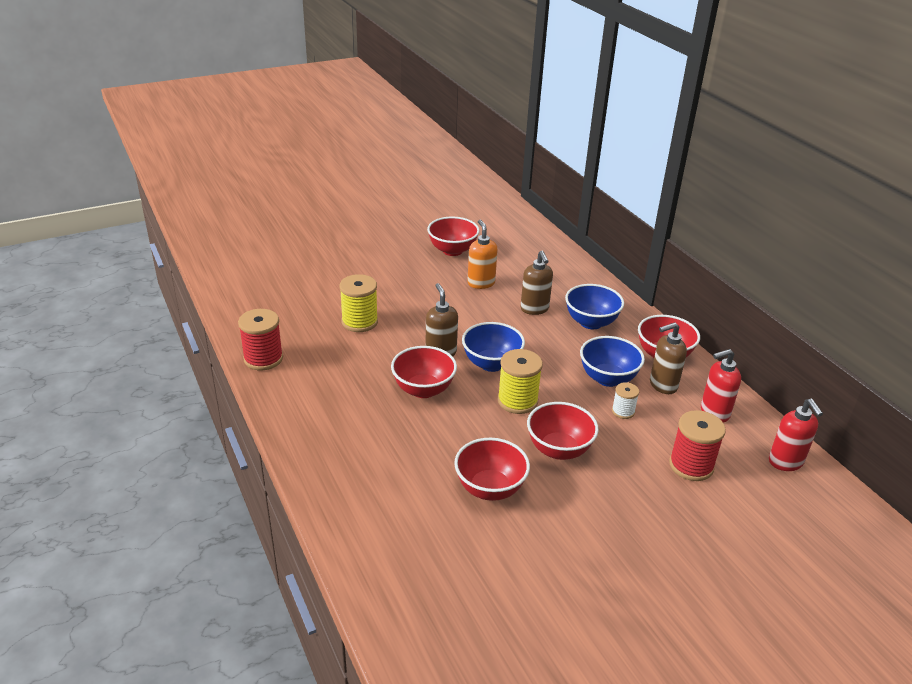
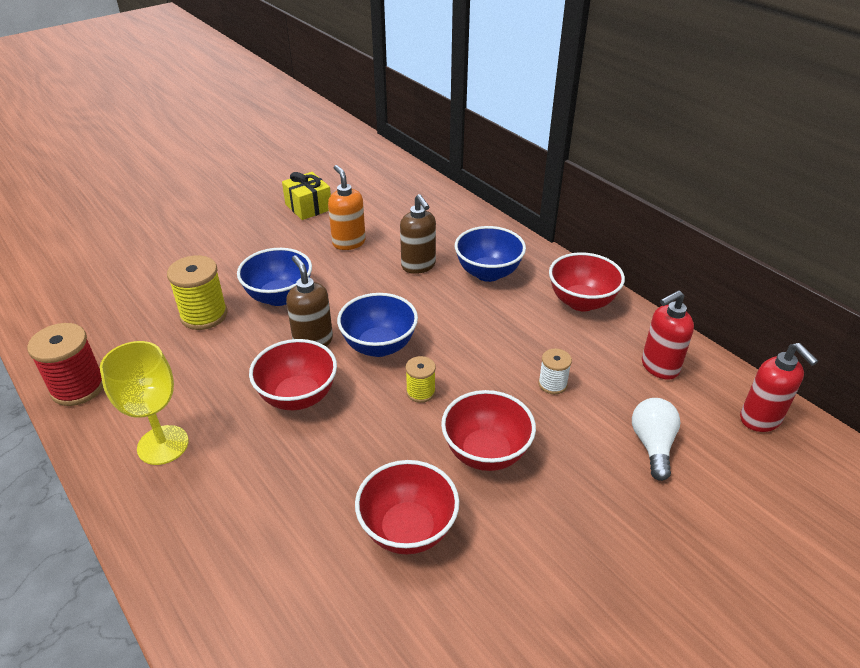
camera: 10 degrees left, 5 degrees up
red bowl [427,217,480,256] -> yellow gift [282,172,331,220]
yellow spool [498,349,543,414] -> yellow spool [405,356,436,403], size x0.56
blue bowl [580,336,645,387] -> blue bowl moved to [237,248,312,306]
brown soap dispenser [650,322,687,394] -> none
red spool [669,410,726,481] -> white light bulb [632,398,680,481]
none -> yellow goblet [100,341,189,465]

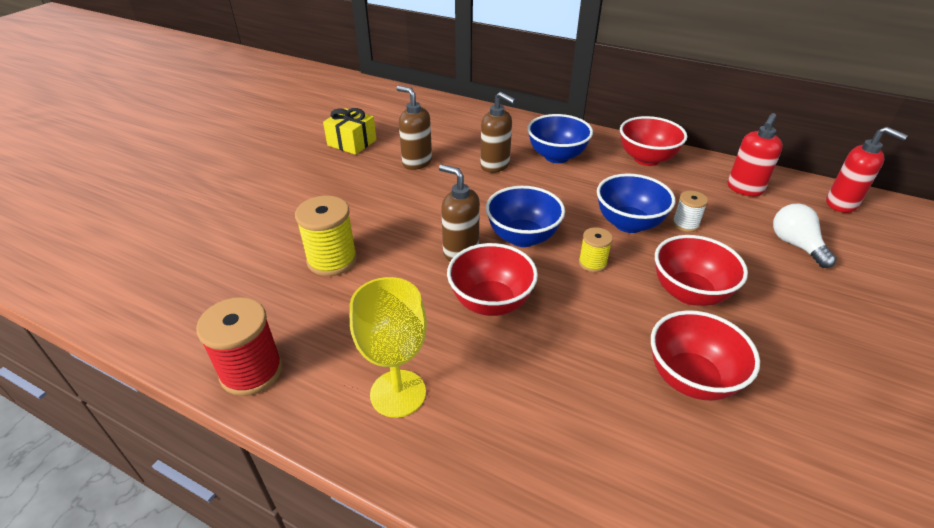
camera: 25 degrees left, 0 degrees up
blue bowl [237,248,312,306] -> blue bowl moved to [597,174,675,233]
orange soap dispenser [328,165,366,250] -> brown soap dispenser [396,86,432,170]

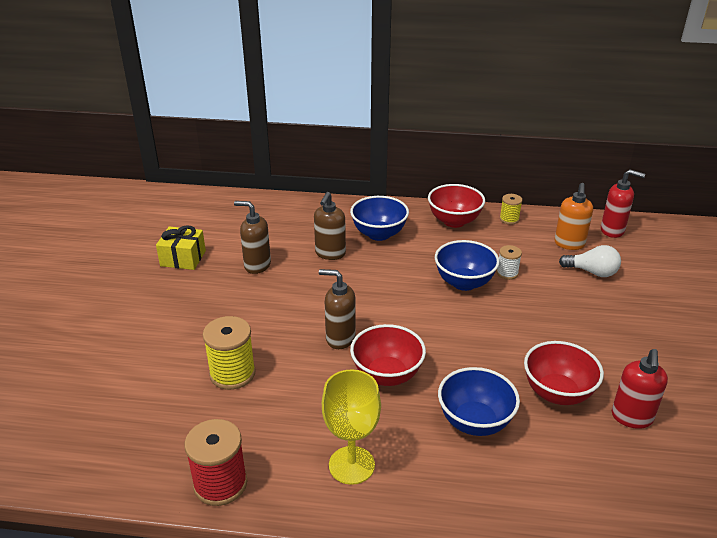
camera: 20 degrees left, 5 degrees down
brown soap dispenser [480,92,516,173] -> brown soap dispenser turned 90 degrees clockwise [314,192,346,260]
blue bowl [486,186,565,247] -> blue bowl moved to [438,367,520,436]
yellow spool [579,227,613,272] -> yellow spool moved to [500,194,522,225]
red bowl [655,235,748,306] -> none
red soap dispenser [728,113,783,196] -> red soap dispenser moved to [612,349,668,429]
white light bulb [773,204,837,268] -> white light bulb turned 150 degrees clockwise [559,245,621,277]
none -> orange soap dispenser [554,183,593,250]

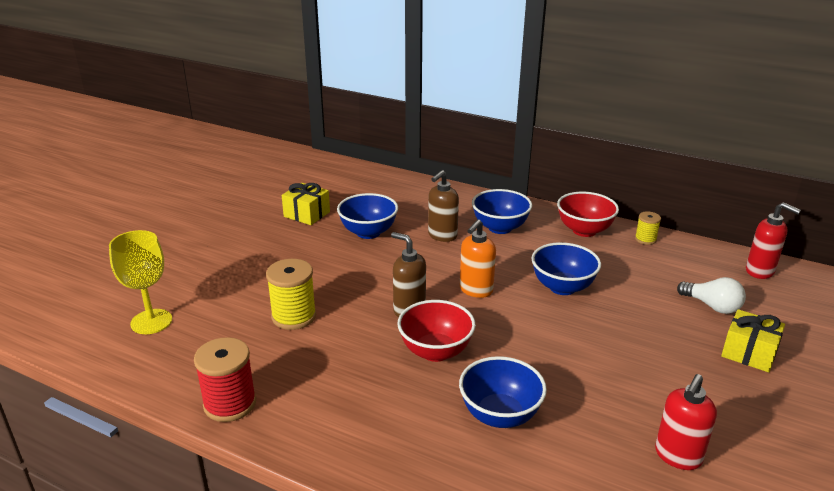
camera: 20 degrees right, 5 degrees down
brown soap dispenser [234,201,271,274] -> blue bowl [337,193,398,239]
yellow goblet [322,369,381,485] -> yellow goblet moved to [109,230,172,334]
white spool [497,245,522,280] -> none
red bowl [524,341,604,405] -> none
orange soap dispenser [554,183,593,250] -> orange soap dispenser moved to [460,219,496,298]
none -> yellow gift [721,309,785,372]

